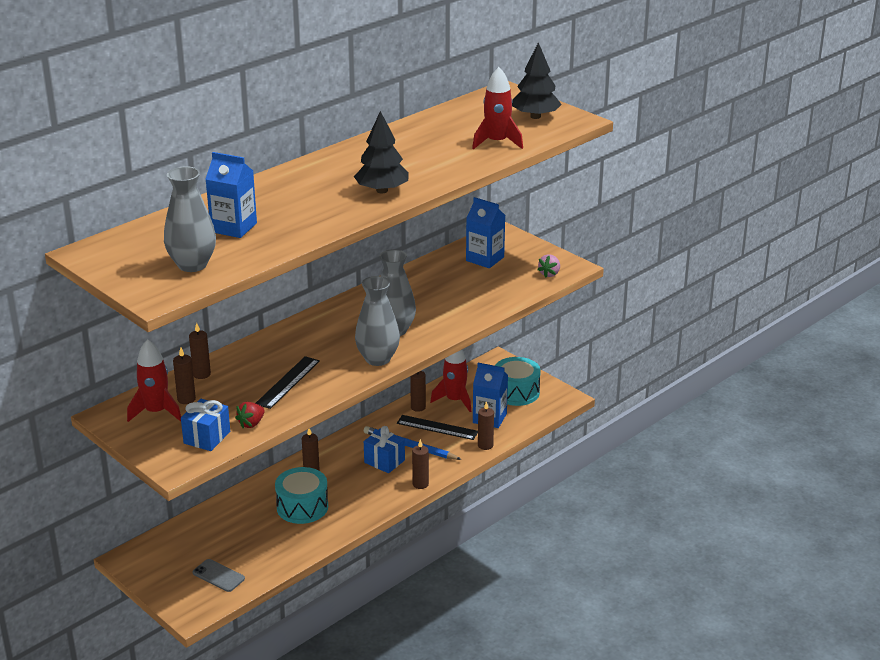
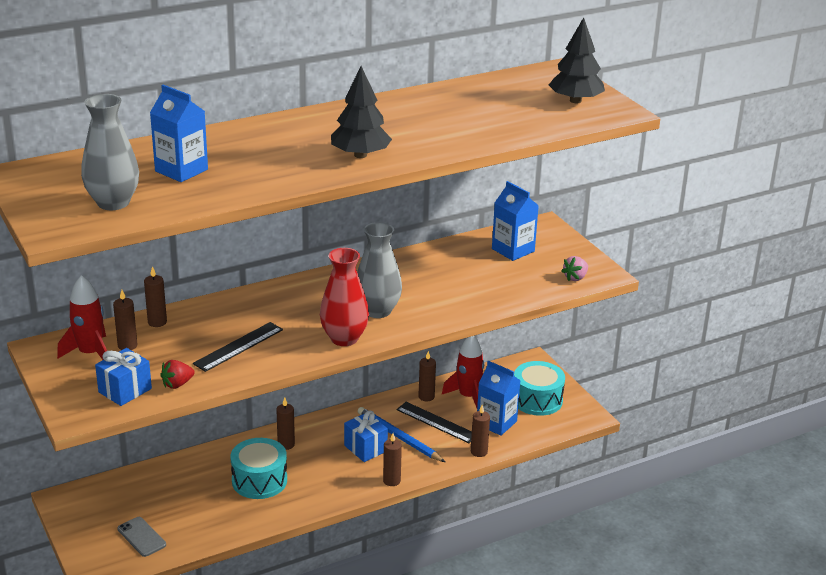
camera: 15 degrees right, 0 degrees up
grey vase [355,276,400,366] -> red vase [320,248,369,346]
red rocket [472,67,523,149] -> none

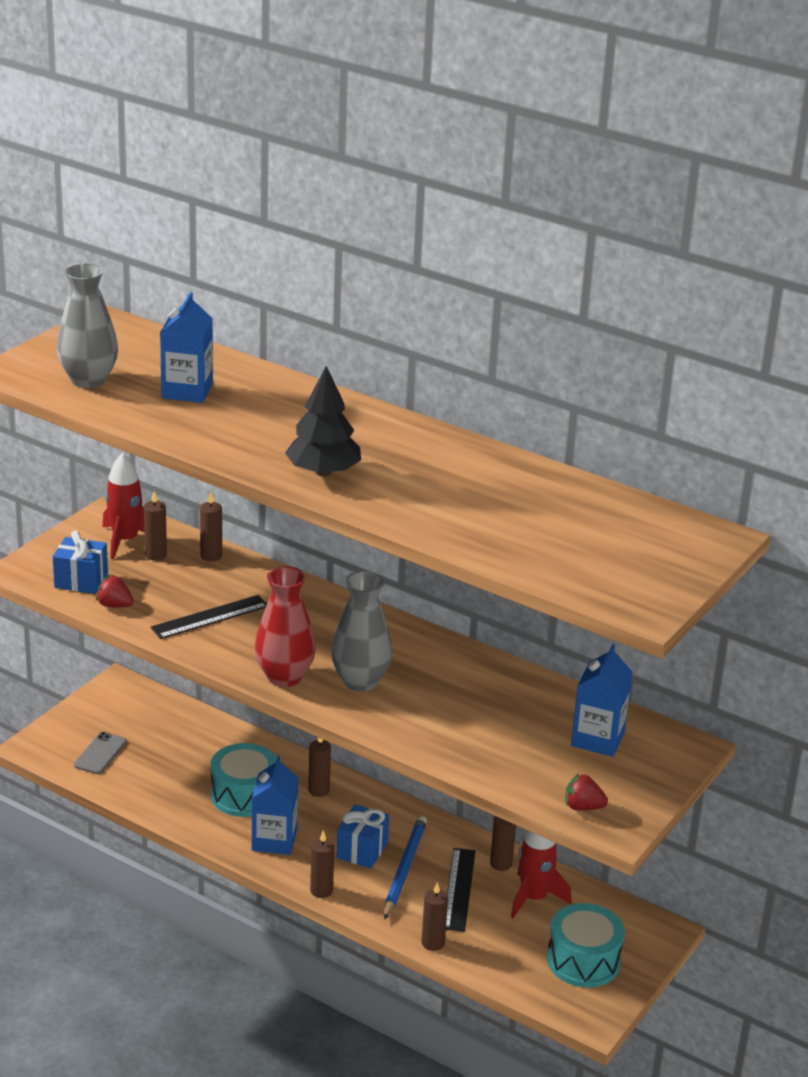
camera: 60 degrees right, 0 degrees up
black ruler [193,322,283,372] -> black ruler turned 45 degrees counterclockwise [151,595,267,639]
blue carton [477,361,521,436] -> blue carton moved to [252,756,298,855]
black tree [549,17,605,103] -> none
pink strawberry [561,256,588,281] -> red strawberry [565,773,608,811]

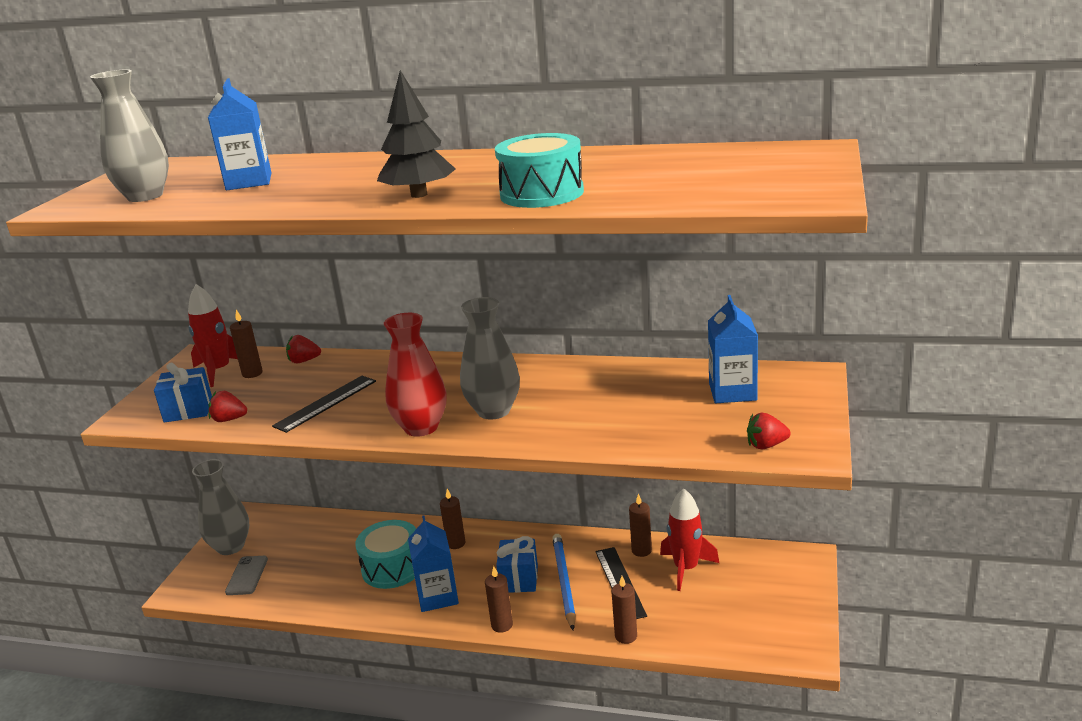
camera: 15 degrees left, 5 degrees down
brown candle [200,492,222,562] -> red strawberry [286,335,321,363]
turquoise drum [547,903,625,987] -> turquoise drum moved to [495,133,584,208]
none -> grey vase [192,459,249,555]

